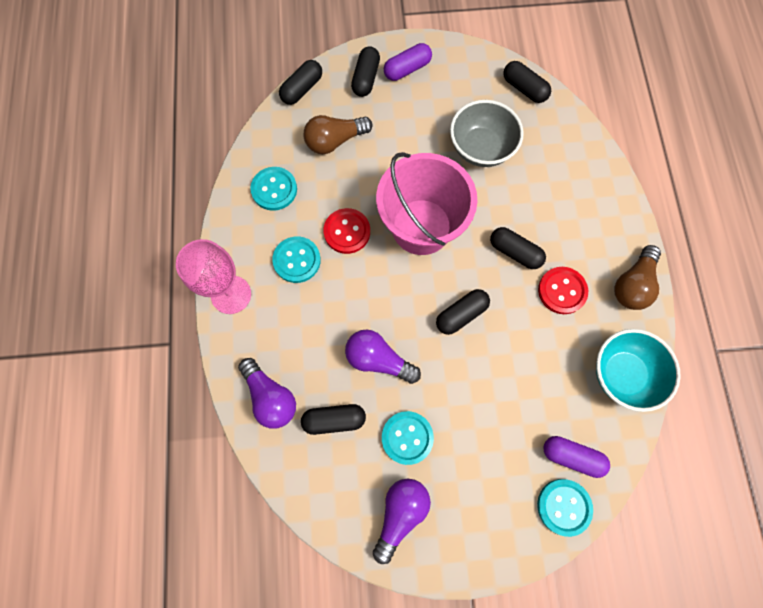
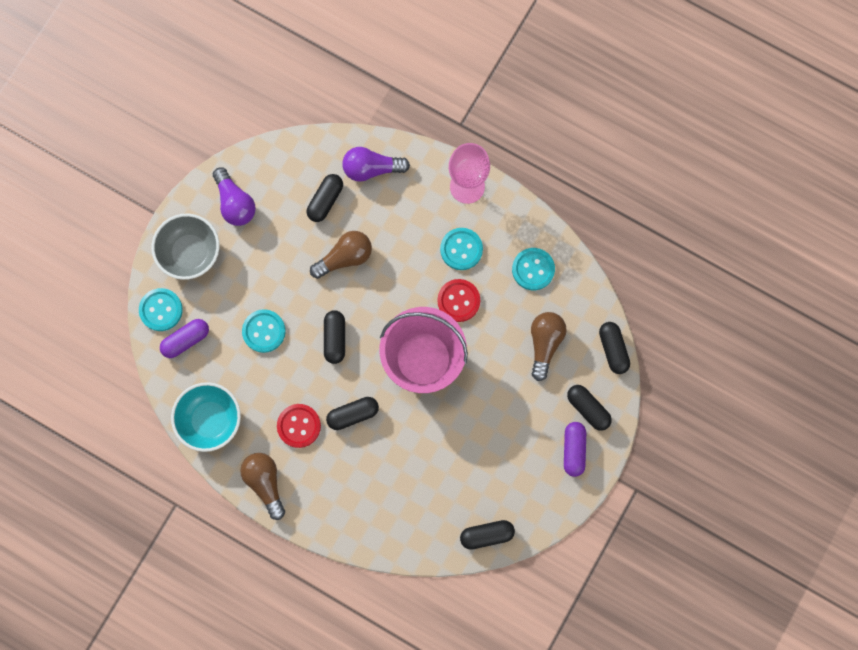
camera: 125 degrees right, 5 degrees up
purple light bulb [345,330,421,384] -> brown light bulb [310,231,372,279]
turquoise button [382,411,434,465] -> turquoise button moved to [242,309,286,353]
grey bowl [450,100,524,167] -> grey bowl moved to [152,214,219,280]

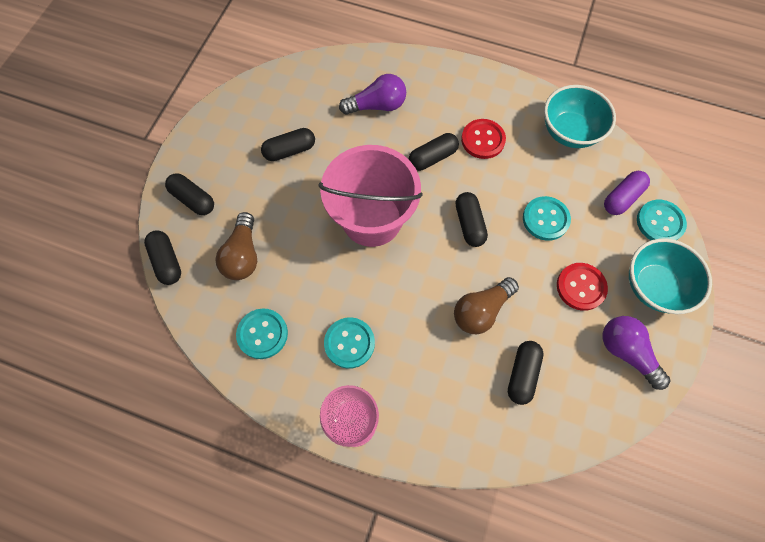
camera: 170 degrees right, 10 degrees down
grey bowl [152,214,219,280] -> turquoise bowl [629,238,712,314]
brown light bulb [240,453,285,520] -> none
purple light bulb [342,147,410,182] -> purple light bulb moved to [339,74,406,115]
red button [437,279,480,322] -> red button moved to [557,263,608,311]
black capsule [460,520,515,550] -> black capsule moved to [261,128,315,161]
purple capsule [564,422,586,477] -> none

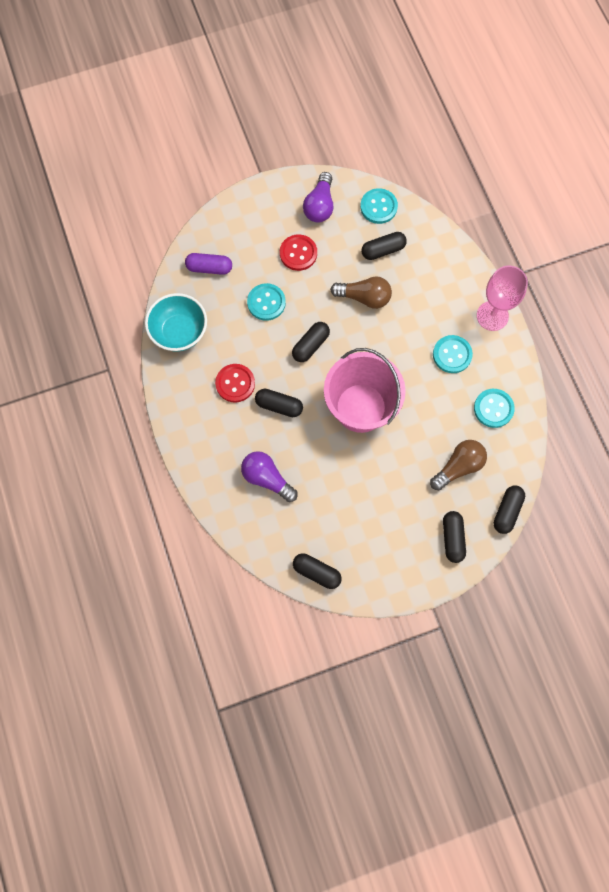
camera: 130 degrees left, 5 degrees up
black capsule [261,128,315,161] -> black capsule moved to [293,553,342,589]
turquoise bowl [629,238,712,314] -> none
turquoise button [637,200,687,240] -> turquoise button moved to [360,188,398,224]

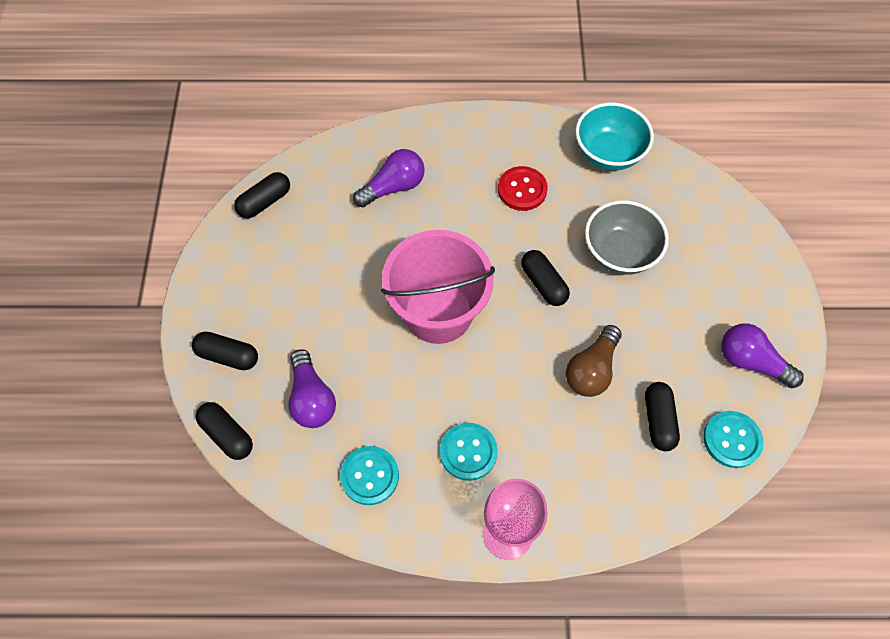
camera: 110 degrees right, 10 degrees down
purple capsule [185,253,232,275] -> none
turquoise button [247,283,286,321] -> grey bowl [585,200,669,275]
black capsule [255,389,303,417] -> none
red button [280,234,317,271] -> none
brown light bulb [430,440,487,490] -> purple light bulb [288,349,336,428]

